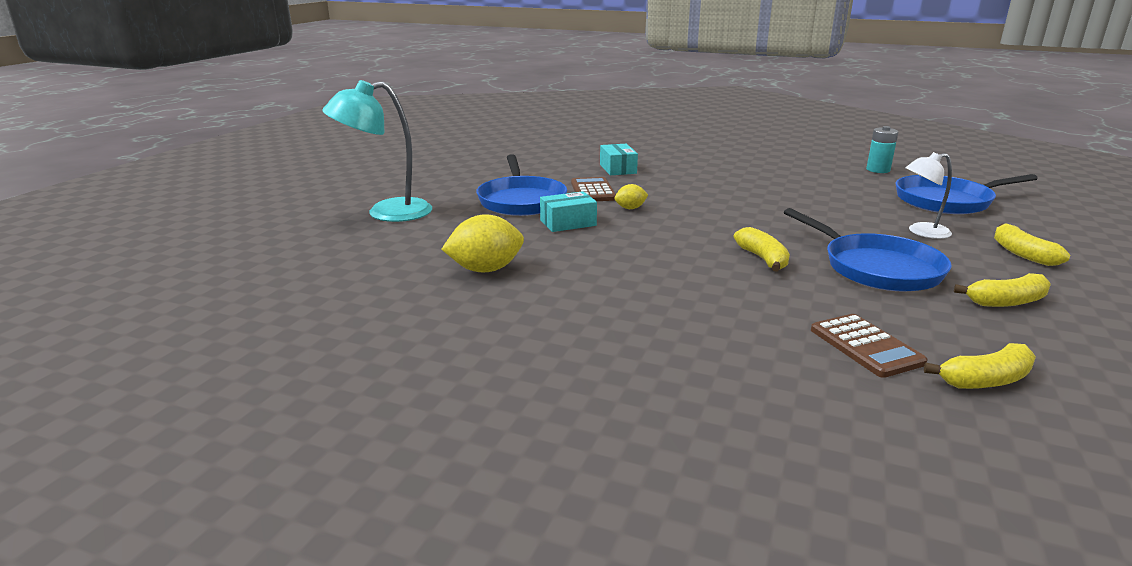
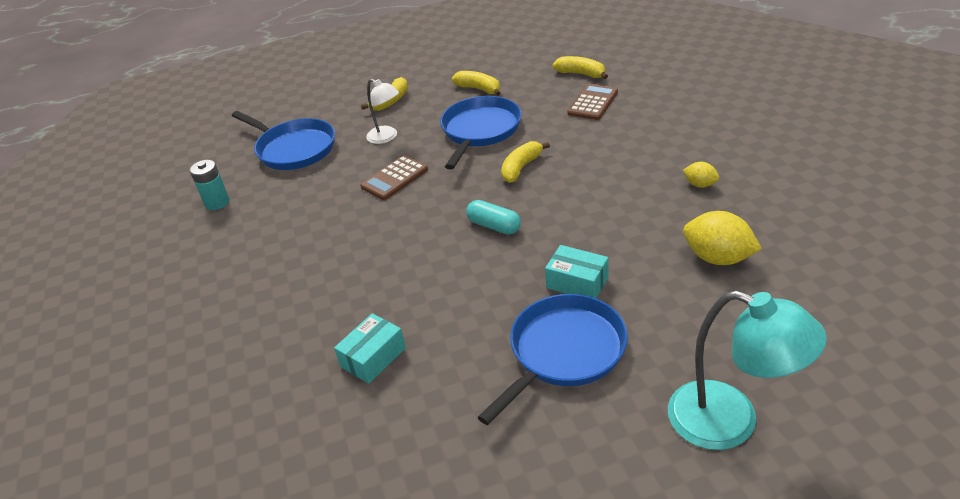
camera: 125 degrees left, 15 degrees up
brown calculator [571,177,616,201] -> brown calculator moved to [360,155,428,200]
yellow lemon [615,184,648,209] -> yellow lemon moved to [683,162,719,188]
none -> turquoise capsule [466,200,521,235]

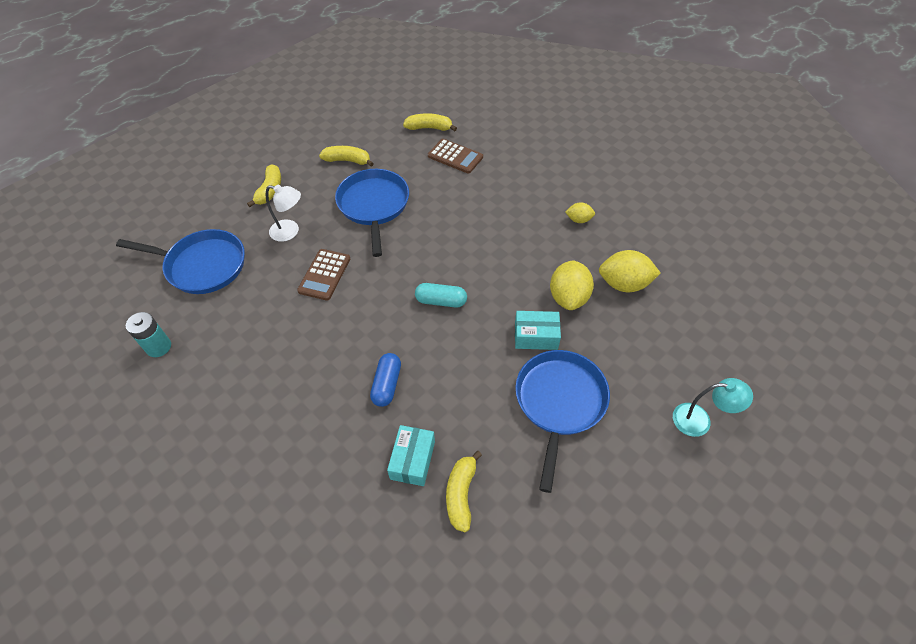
camera: 30 degrees left, 15 degrees up
yellow banana [501,141,550,183] -> yellow banana moved to [446,451,482,532]
brown calculator [567,84,618,120] -> brown calculator turned 120 degrees clockwise [428,139,483,174]
turquoise lamp [668,290,827,450] -> turquoise lamp [673,378,753,437], size x0.59
none -> blue capsule [370,353,401,407]
none -> yellow lemon [550,260,594,310]

